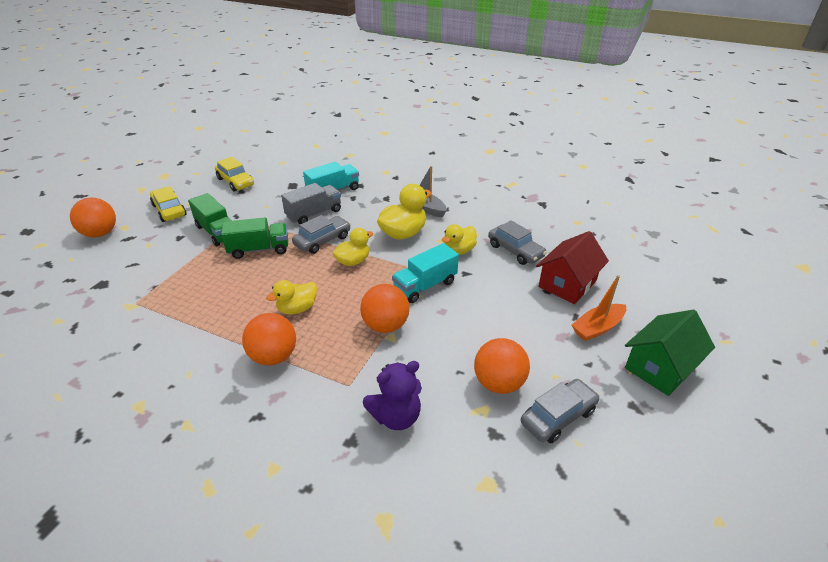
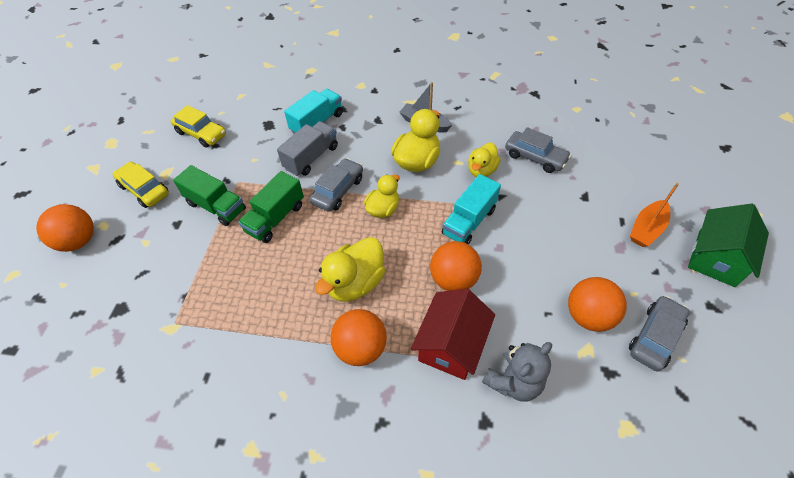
camera: 15 degrees left, 15 degrees up
green truck [221,218,288,259] -> green truck turned 150 degrees clockwise [238,171,304,243]
yellow duck [266,280,317,315] -> yellow duck [315,237,385,302], size x1.51
purple teddy bear [363,361,422,430] -> grey teddy bear [482,342,552,401]
red house [536,231,609,304] -> red house moved to [411,288,495,380]

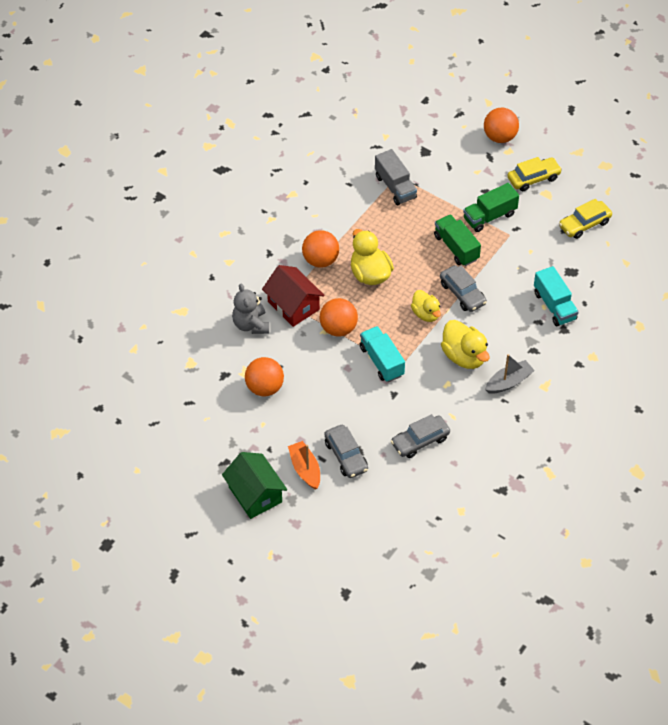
camera: 115 degrees right, 0 degrees up
grey truck [277,121,338,176] -> grey truck moved to [375,149,417,205]
yellow duck [468,143,501,177] -> none
grey car [629,295,689,372] -> grey car moved to [324,425,368,478]

